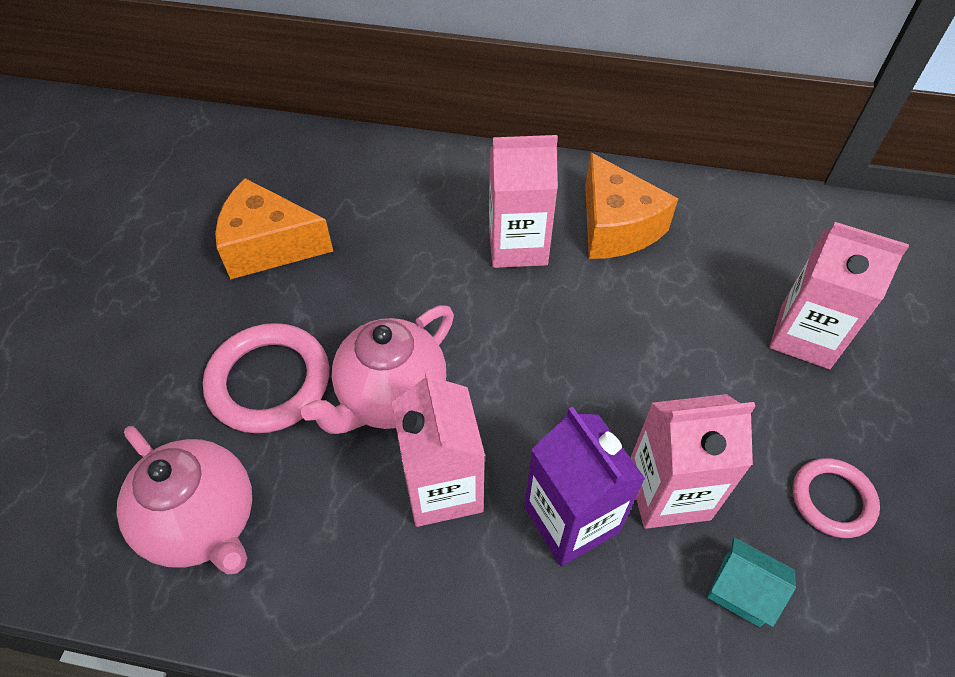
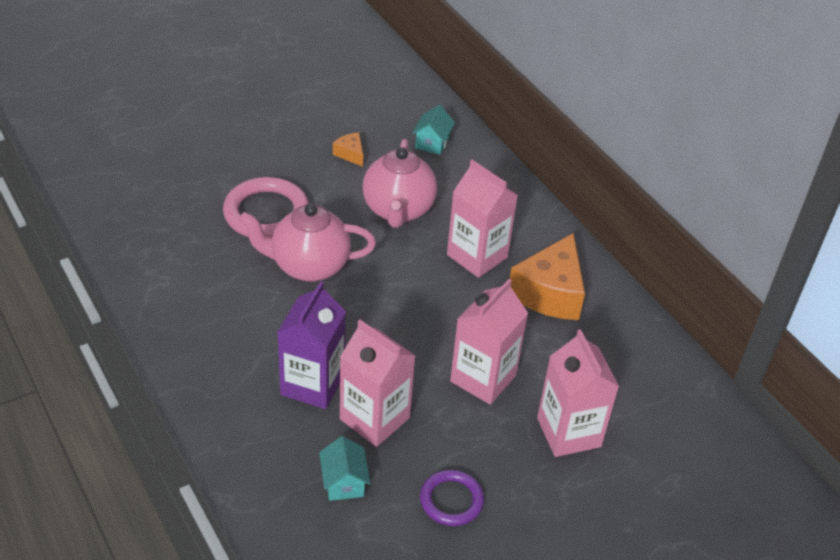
camera: 45 degrees right, 10 degrees down
pink teapot [116,426,252,575] -> pink teapot moved to [363,139,437,228]
orange cheese [215,178,333,280] -> orange cheese [333,132,363,167], size x0.46
pink carton [391,369,485,527] -> pink carton moved to [450,279,528,405]
pink ring [793,458,880,538] -> purple ring [420,469,484,526]
none -> turquoise house [412,105,455,155]

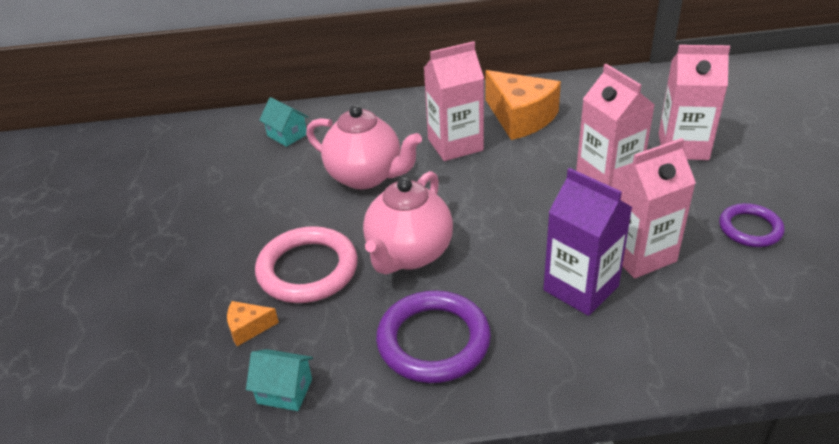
camera: 60 degrees left, 5 degrees down
turquoise house [319,436,370,501] -> turquoise house moved to [246,349,313,411]
orange cheese [333,132,363,167] -> orange cheese moved to [227,301,279,346]
none -> purple ring [376,291,491,383]

